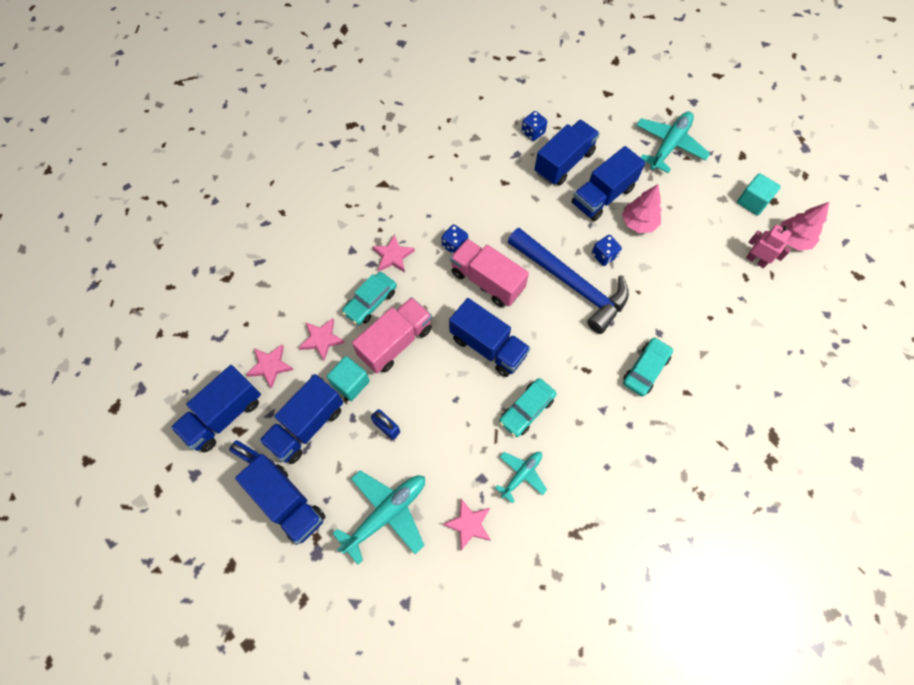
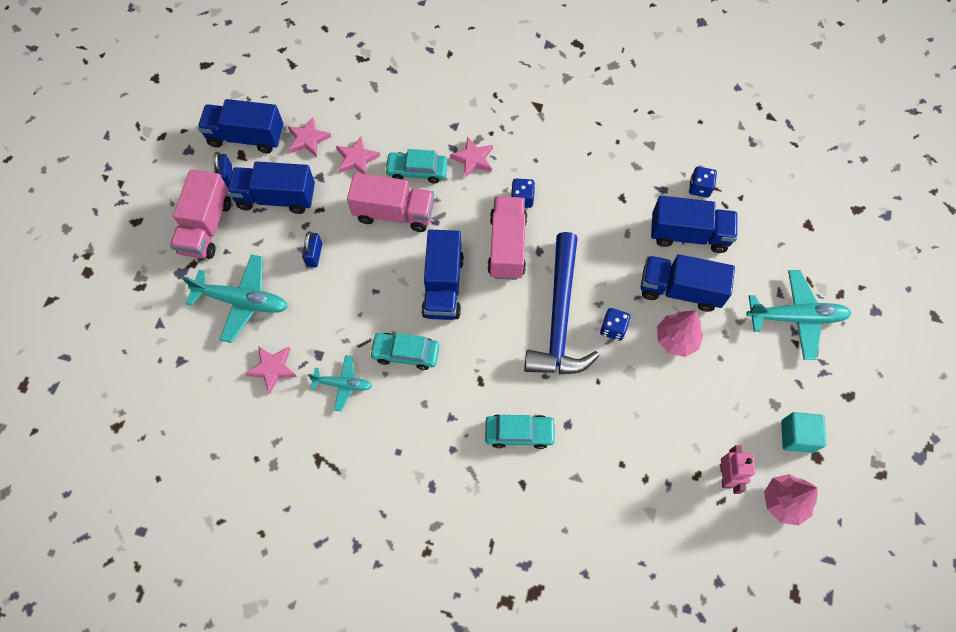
camera: 55 degrees right, 0 degrees up
blue truck [235,454,325,545] -> pink truck [170,169,231,259]
turquoise cube [327,356,370,401] -> none

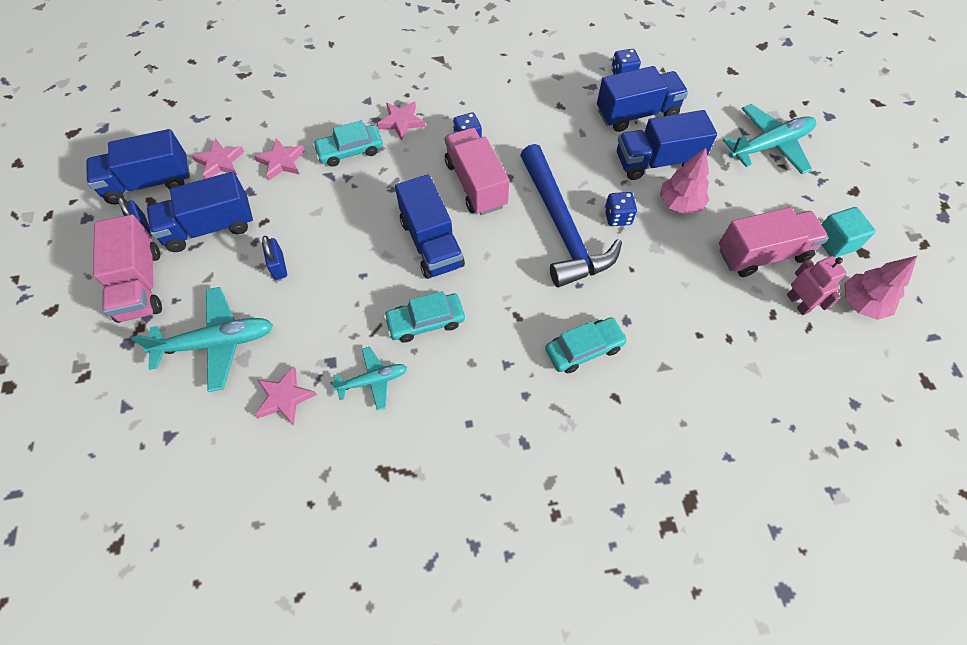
camera: 25 degrees left, 5 degrees down
pink truck [347,173,434,232] -> pink truck moved to [719,207,829,277]

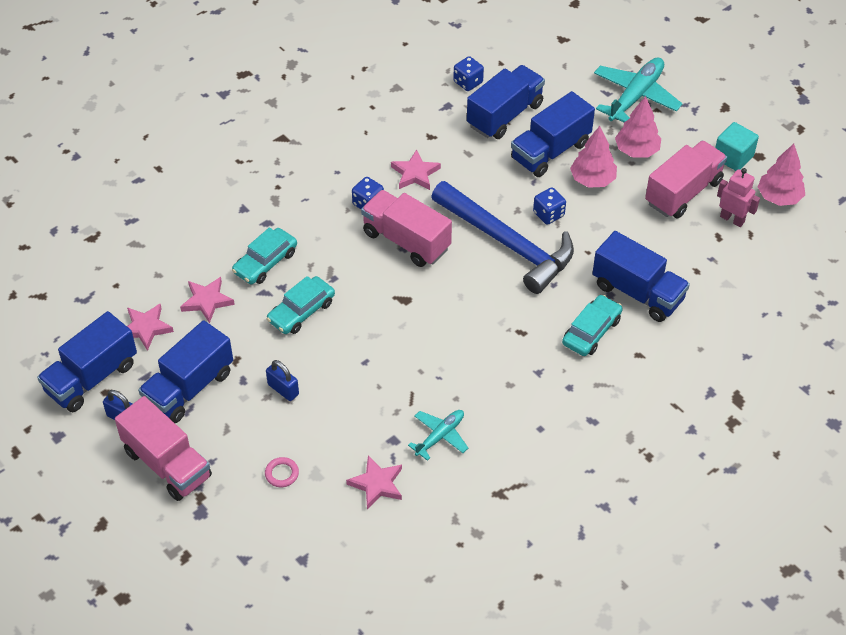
camera: 30 degrees left, 10 degrees down
turquoise plane [131,287,273,392] -> pink ring [265,457,299,487]
pink star [377,102,425,141] -> pink star moved to [391,149,441,190]
turquoise car [384,291,465,342] -> turquoise car moved to [267,276,335,334]
blue truck [395,174,465,279] -> blue truck moved to [593,231,690,322]
none -> pink tree [615,96,661,158]

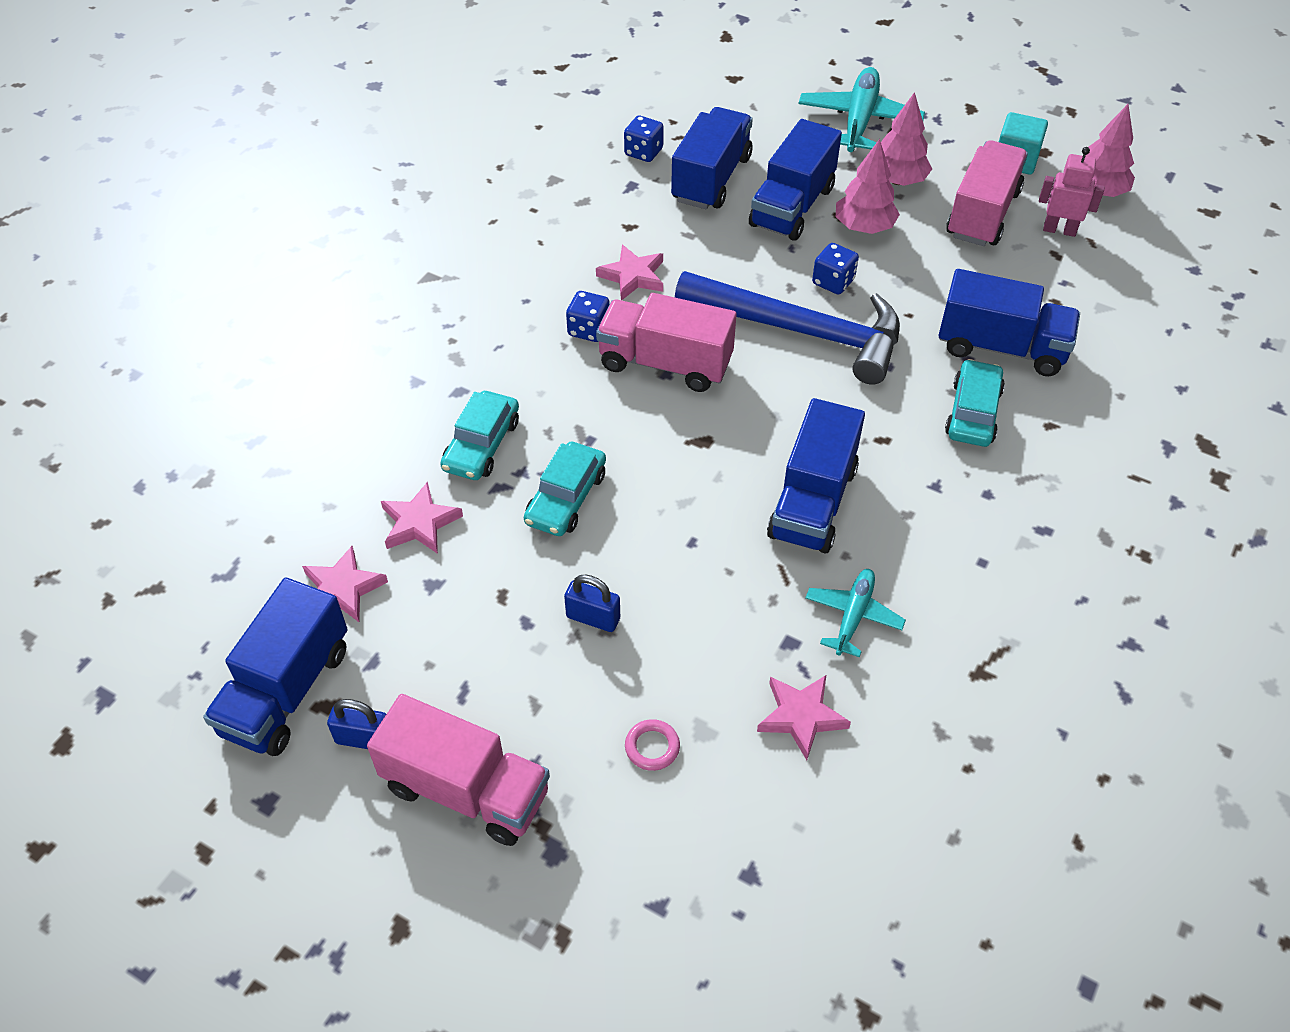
camera: 20 degrees left, 0 degrees up
blue truck [138,320,233,423] -> blue truck moved to [767,398,865,553]

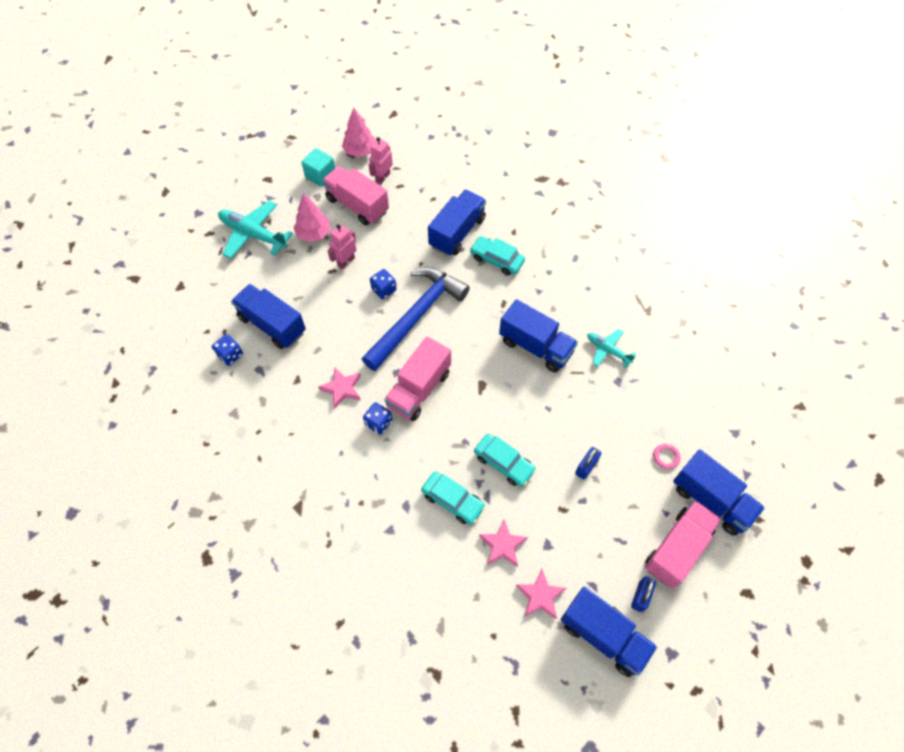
camera: 75 degrees left, 10 degrees up
blue truck [749,119,842,241] -> blue truck moved to [673,449,765,536]
pink star [757,675,851,760] -> none
pink tree [836,139,900,234] -> pink robot [327,224,357,269]

